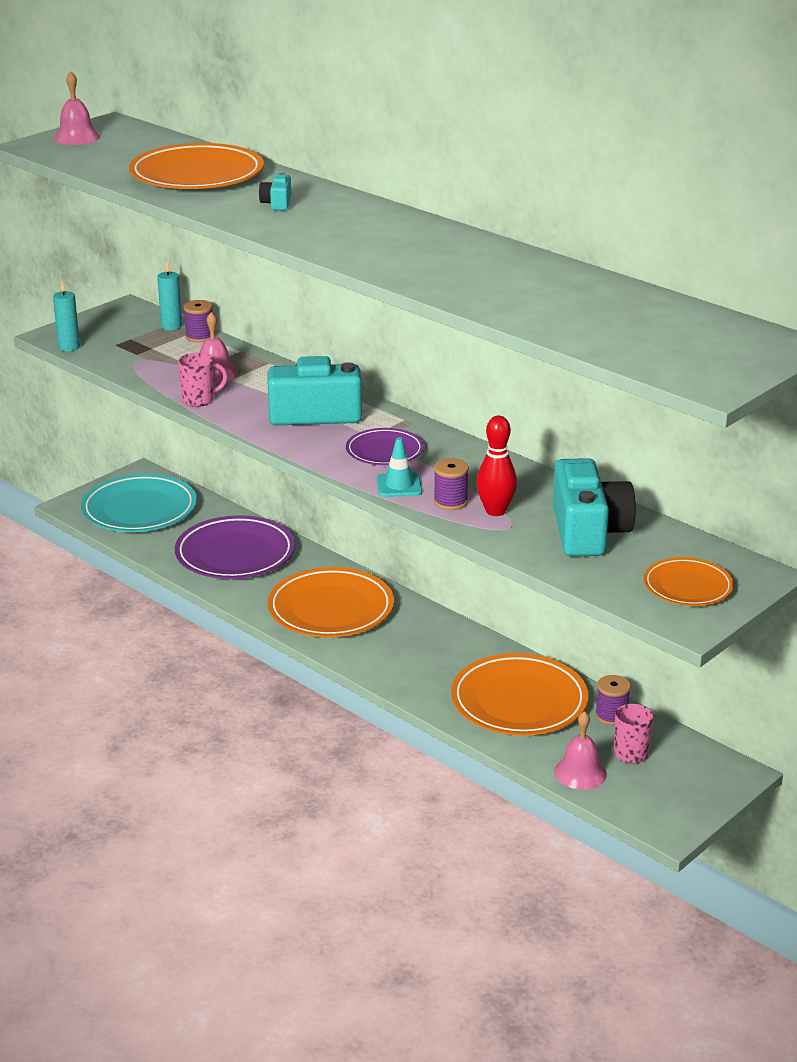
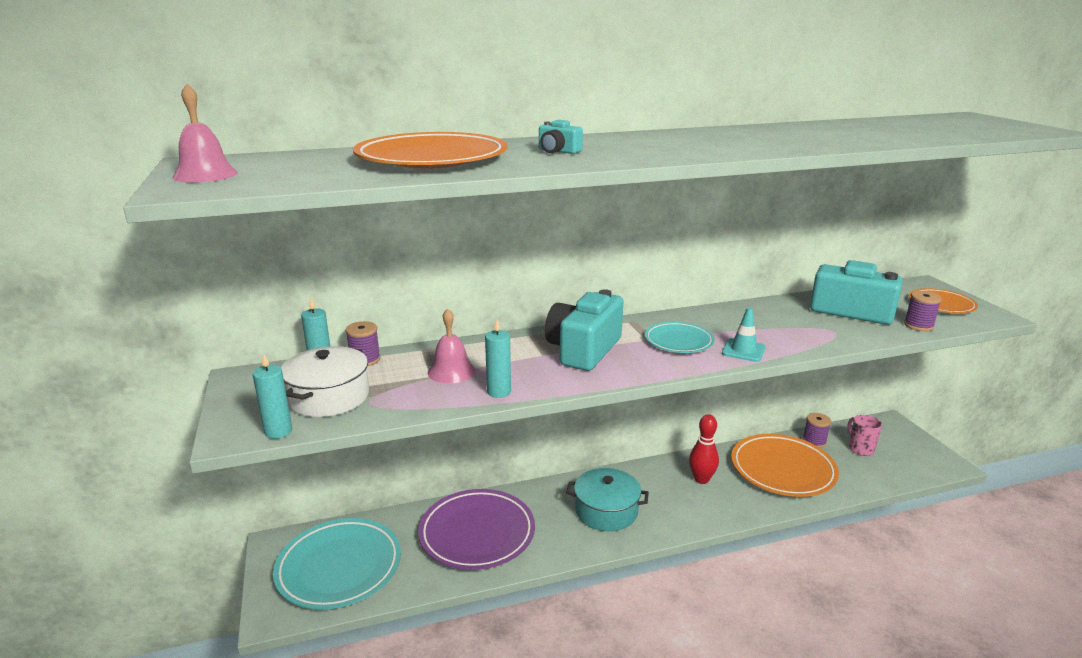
camera: 60 degrees left, 5 degrees down
pink mug [178,353,228,407] -> turquoise candle [485,320,511,398]
orange plate [268,567,394,637] -> turquoise pot [566,468,649,531]
purple plate [346,428,424,465] -> turquoise plate [645,322,714,353]
purple spool [434,458,469,510] -> purple spool moved to [904,291,942,331]
red bowling pin [476,416,517,516] -> red bowling pin moved to [689,414,719,484]
pink bell [554,711,607,790] -> none
none -> white pot [281,346,369,417]

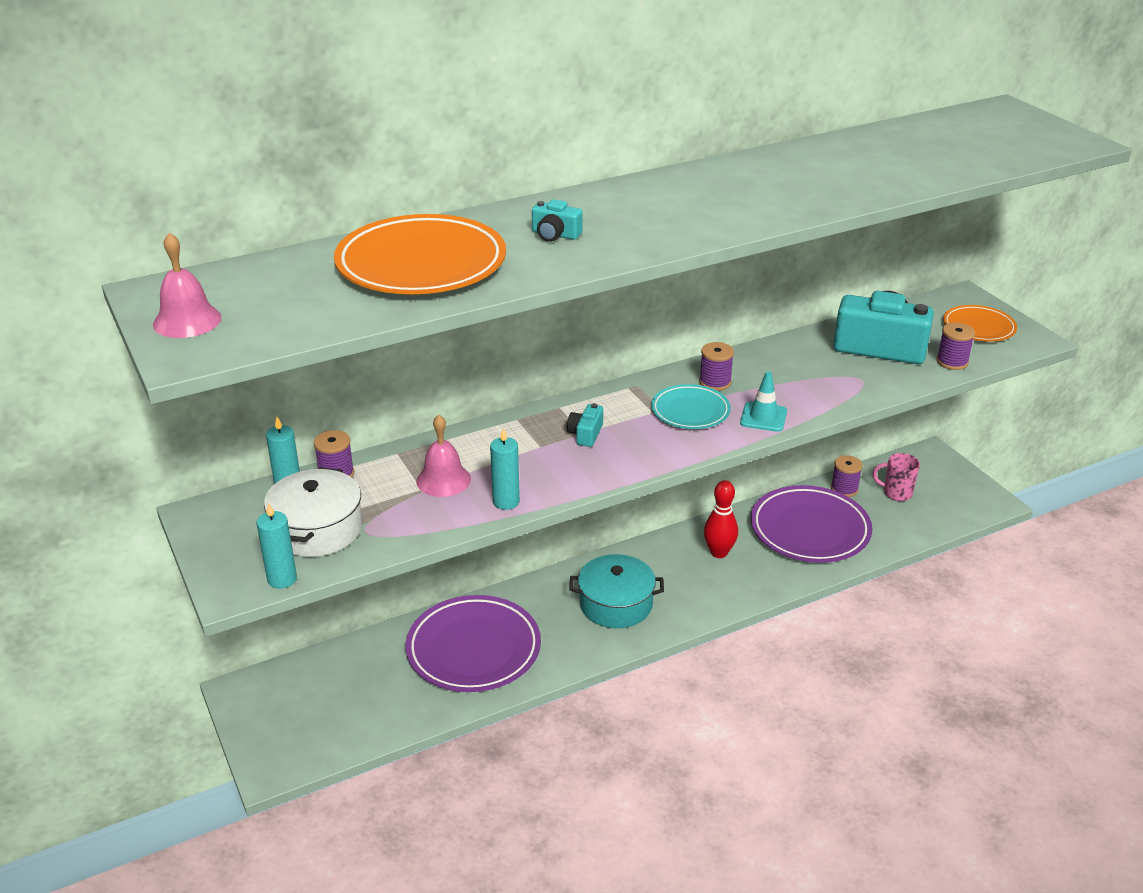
camera: 10 degrees left, 10 degrees up
turquoise plate [273,518,401,610] -> none
turquoise camera [545,289,623,371] -> turquoise camera [567,403,603,447], size x0.43
orange plate [731,434,839,497] -> purple plate [751,485,872,563]
pink mug [847,415,882,456] -> pink mug turned 45 degrees counterclockwise [873,453,920,501]
none -> purple spool [699,342,734,391]

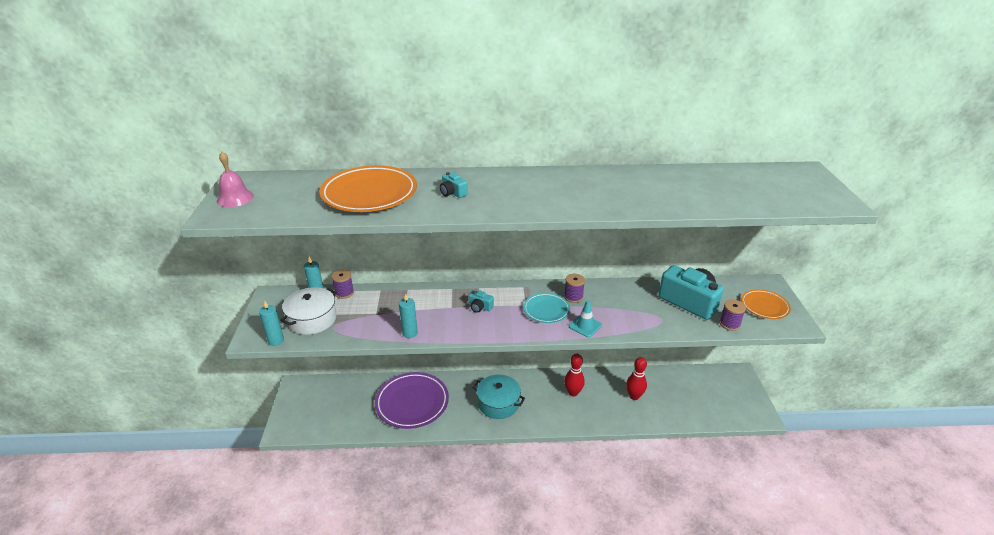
camera: 25 degrees right, 0 degrees up
pink bell [416,415,471,497] -> none
turquoise camera [567,403,603,447] -> turquoise camera turned 105 degrees counterclockwise [468,290,494,313]
purple plate [751,485,872,563] -> red bowling pin [626,357,647,400]
purple spool [831,455,863,497] -> none
pink mug [873,453,920,501] -> none

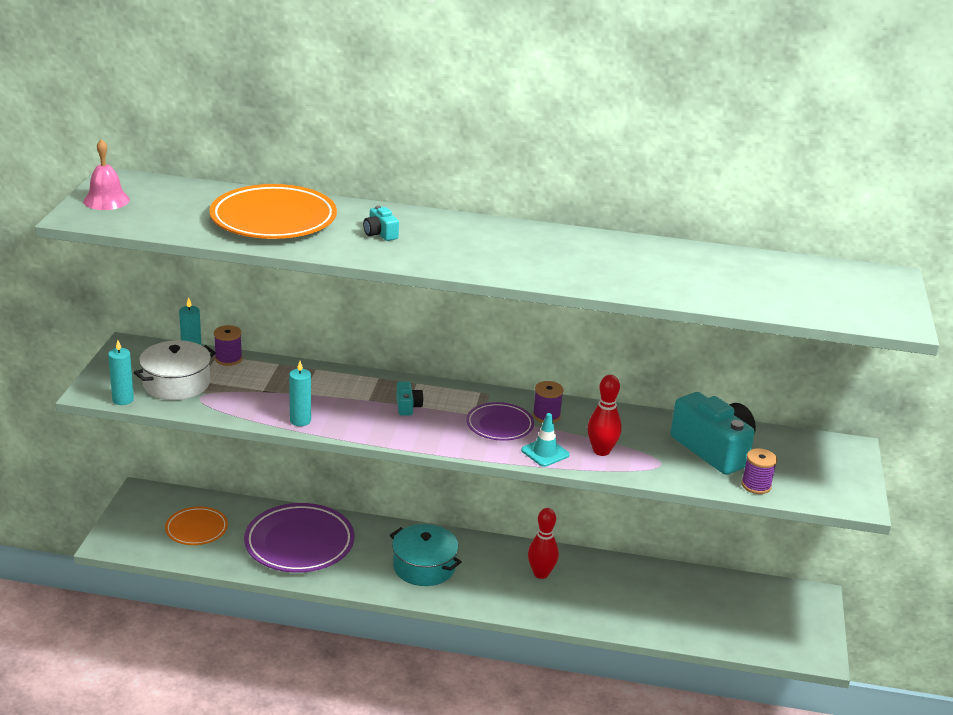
camera: 10 degrees right, 5 degrees down
turquoise camera [468,290,494,313] -> turquoise camera turned 135 degrees counterclockwise [396,382,424,416]
turquoise plate [523,293,570,323] -> purple plate [466,402,534,441]
red bowling pin [626,357,647,400] -> red bowling pin moved to [587,375,622,456]
orange plate [741,289,791,319] -> orange plate moved to [165,507,228,545]

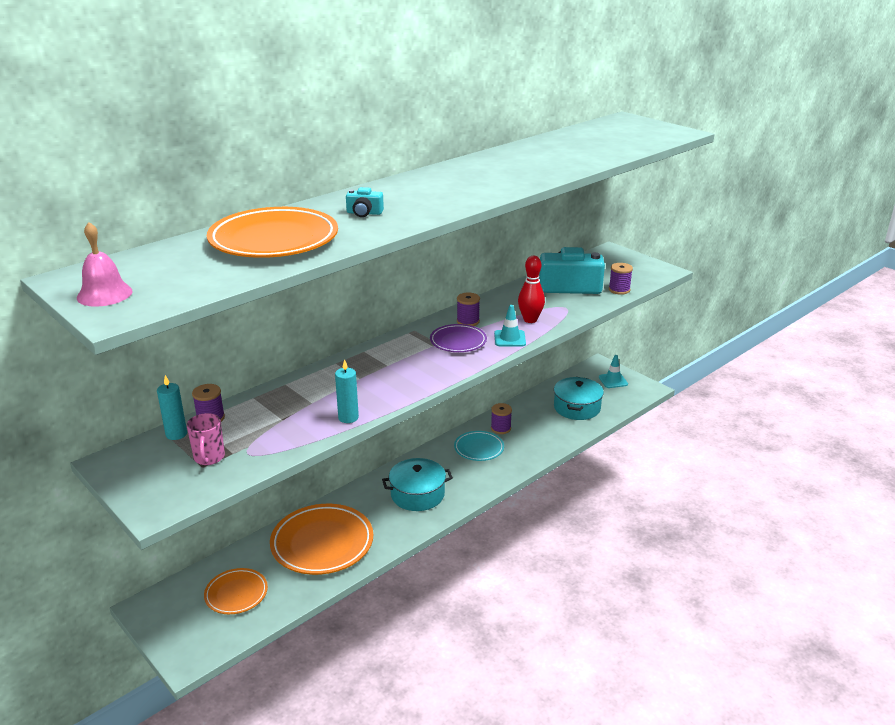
camera: 50 degrees left, 0 degrees up
turquoise candle [108,340,134,405] -> none
white pot [134,340,216,400] -> pink mug [187,413,225,465]
purple plate [244,503,354,573] -> orange plate [270,504,373,575]
turquoise camera [396,382,424,416] -> none
red bowling pin [528,508,559,579] -> turquoise plate [454,431,504,461]
none -> purple spool [491,403,512,434]
none -> turquoise pot [554,377,604,420]
none -> turquoise traffic cone [599,355,628,388]

